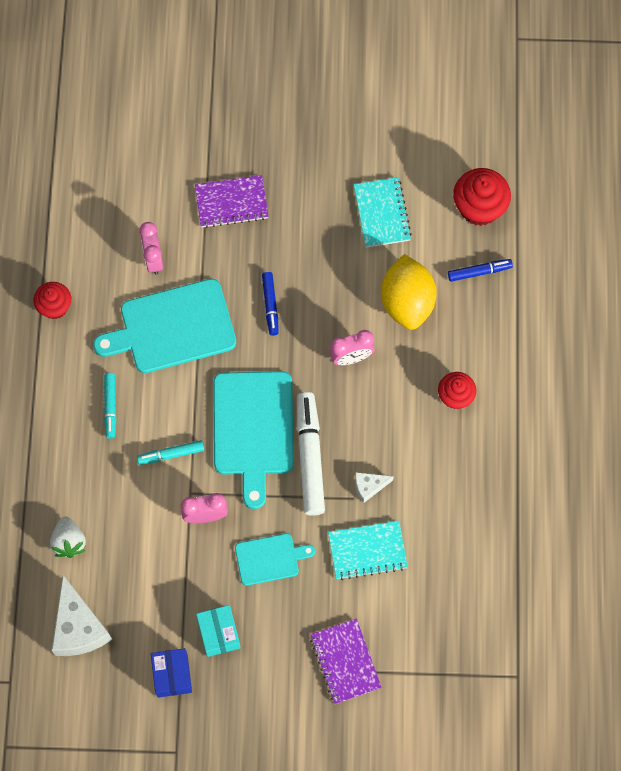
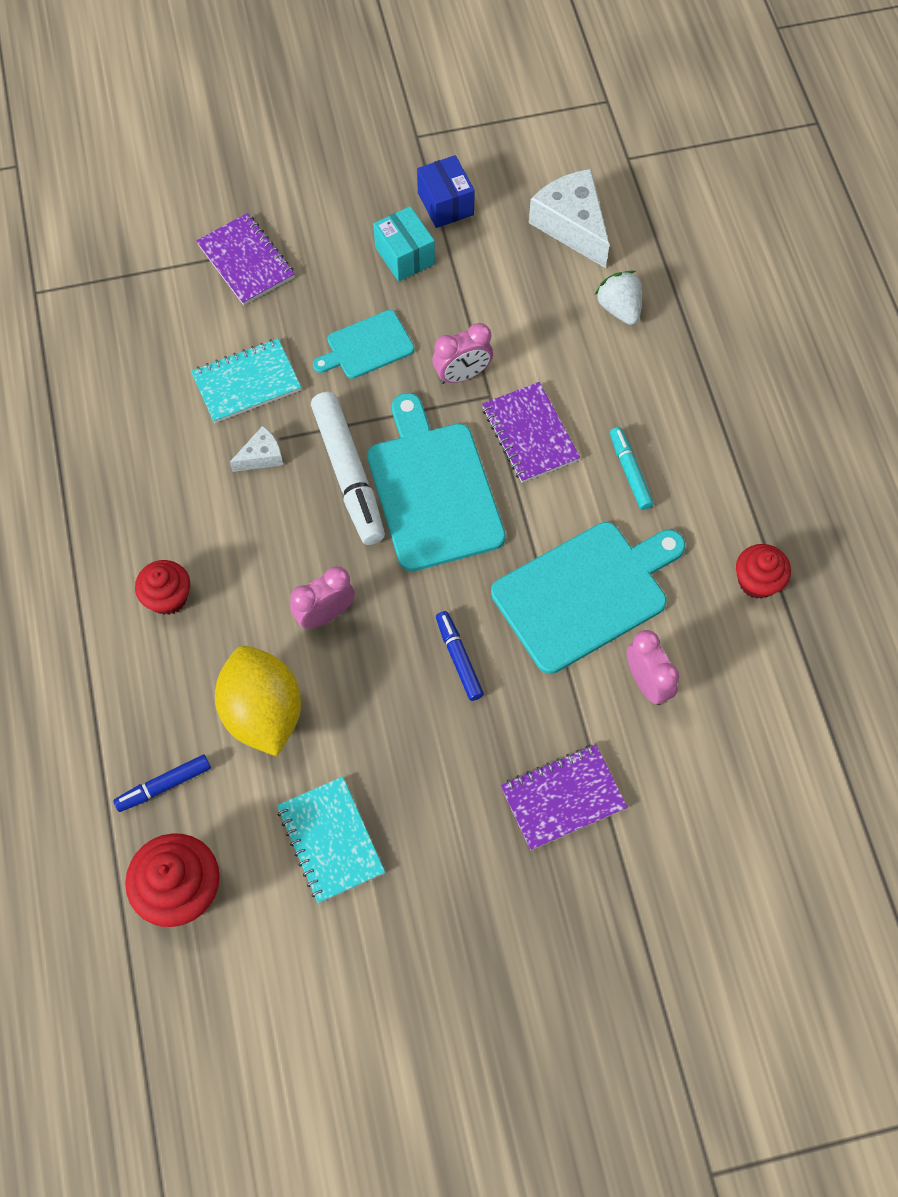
camera: 165 degrees right, 5 degrees down
turquoise marker [137,440,204,465] -> purple notebook [482,382,580,483]

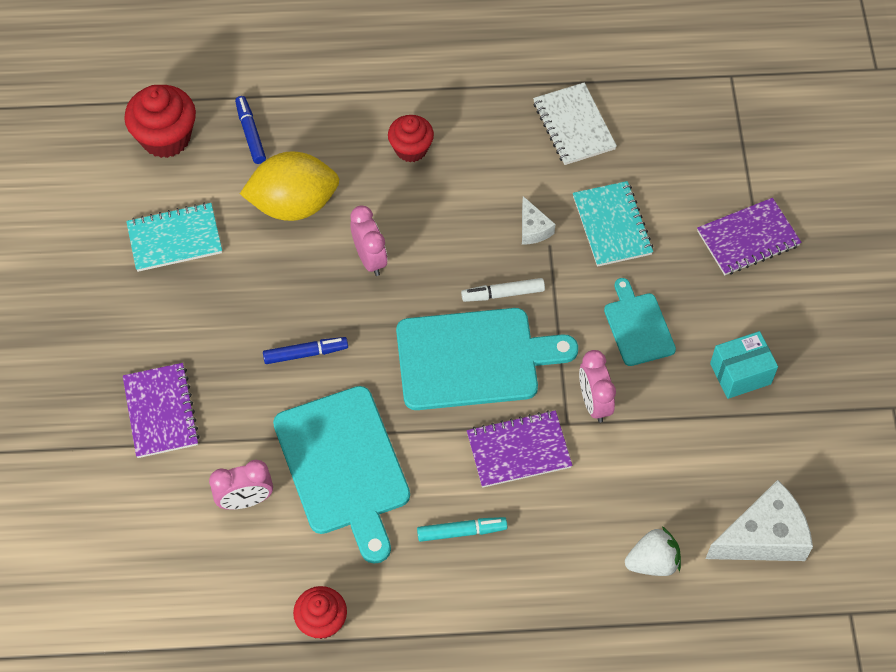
camera: 100 degrees right, 5 degrees down
white marker [311,392,385,545] -> white marker [461,278,545,302], size x0.54
blue box [417,155,475,228] -> none
none -> white notebook [533,82,617,165]

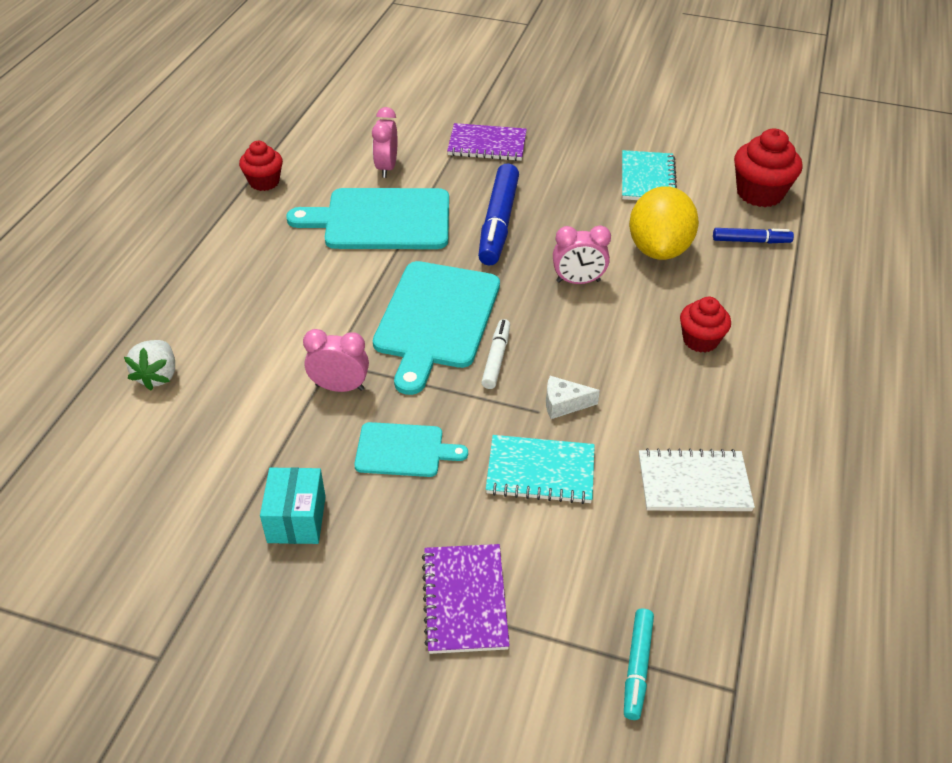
camera: 110 degrees right, 15 degrees down
blue marker [263,337,348,364] -> blue marker [478,163,519,265], size x1.85
turquoise marker [417,517,507,542] -> turquoise marker moved to [624,608,654,720]
purple notebook [467,410,572,488] -> none
white cheese [706,480,813,561] -> none

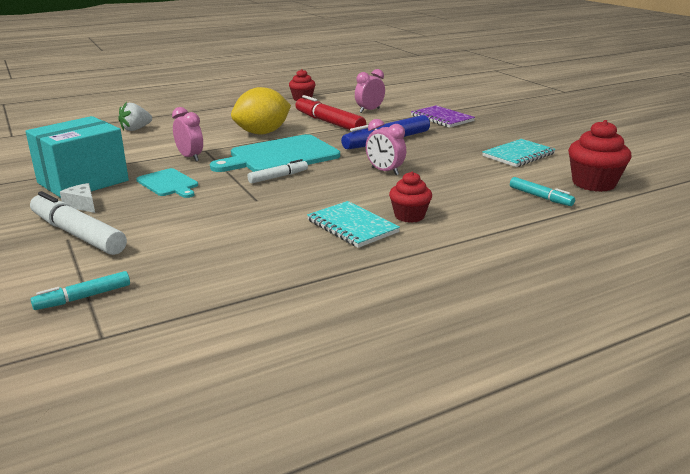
camera: 45 degrees right, 20 degrees down
turquoise box [260,467,326,544] -> turquoise box [25,116,129,198], size x1.83
turquoise cutting board [286,188,449,249] -> red marker [295,95,366,130]
purple notebook [422,544,510,654] -> white marker [30,191,127,255]
turquoise notebook [486,435,595,504] -> turquoise notebook moved to [307,201,400,248]
white cheese [546,376,600,419] -> white cheese moved to [60,183,95,213]
yellow lemon [629,186,699,260] -> yellow lemon moved to [231,87,291,135]
white notebook [639,448,755,511] -> none
blue marker [713,228,794,243] -> turquoise marker [510,177,575,206]

